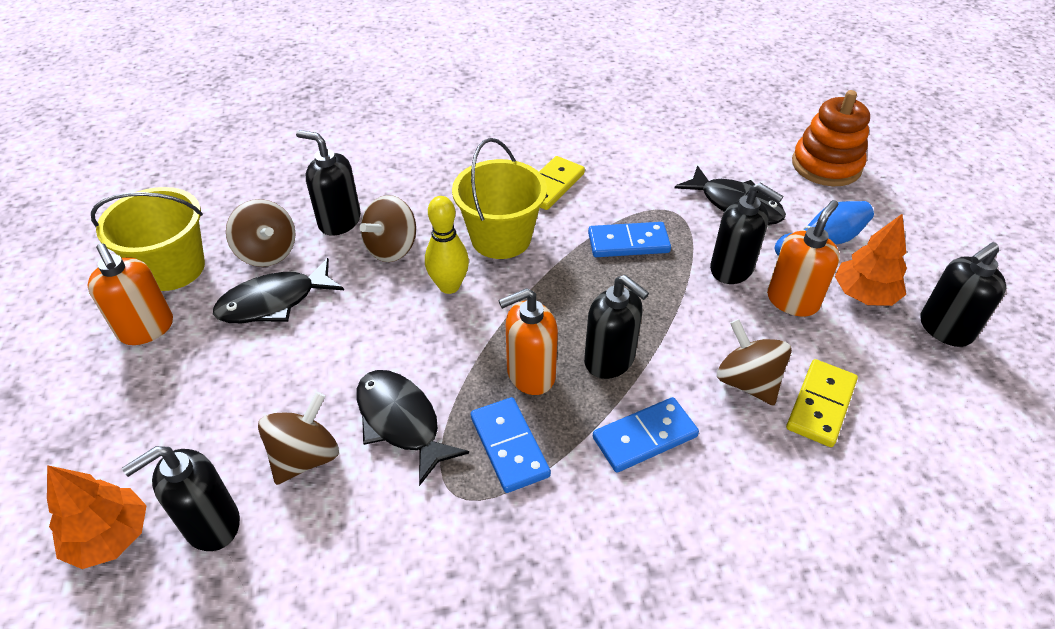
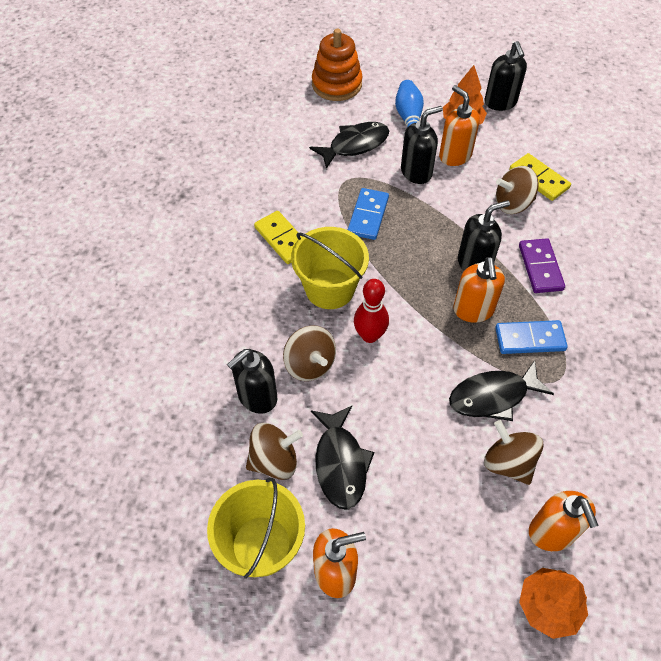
camera: 70 degrees left, 10 degrees up
black soap dispenser [122,446,240,551] -> orange soap dispenser [529,491,599,551]
yellow bowling pin [425,196,469,294] -> red bowling pin [354,279,389,343]
blue domino [593,397,699,473] -> purple domino [519,239,565,293]

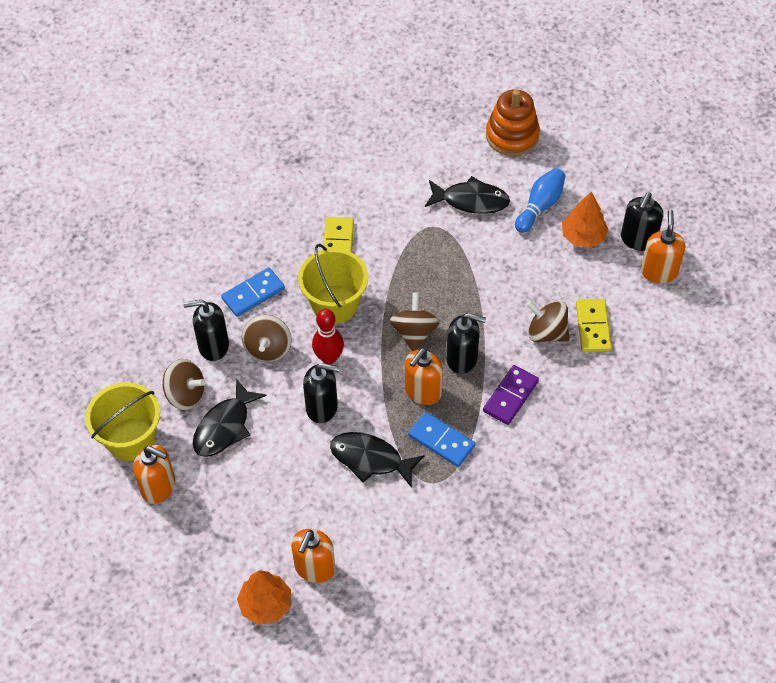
camera: 40 degrees right, 0 degrees up
blue domino [348,188,389,240] -> blue domino moved to [221,267,285,317]
black soap dispenser [401,106,443,184] -> black soap dispenser moved to [303,363,340,423]
orange soap dispenser [439,85,480,166] -> orange soap dispenser moved to [641,210,685,283]
brown spinning top [484,420,543,485] -> brown spinning top moved to [390,292,440,351]

